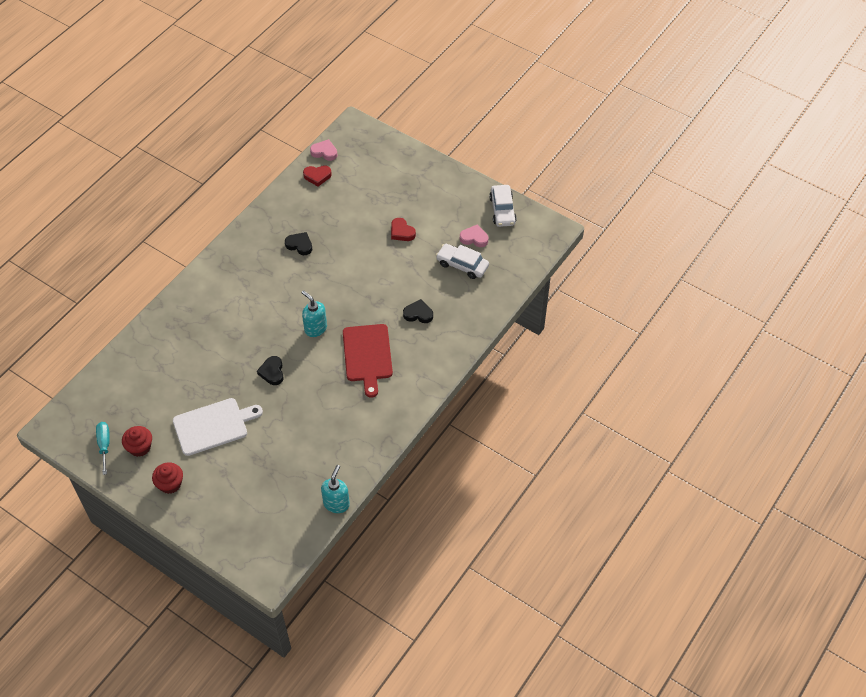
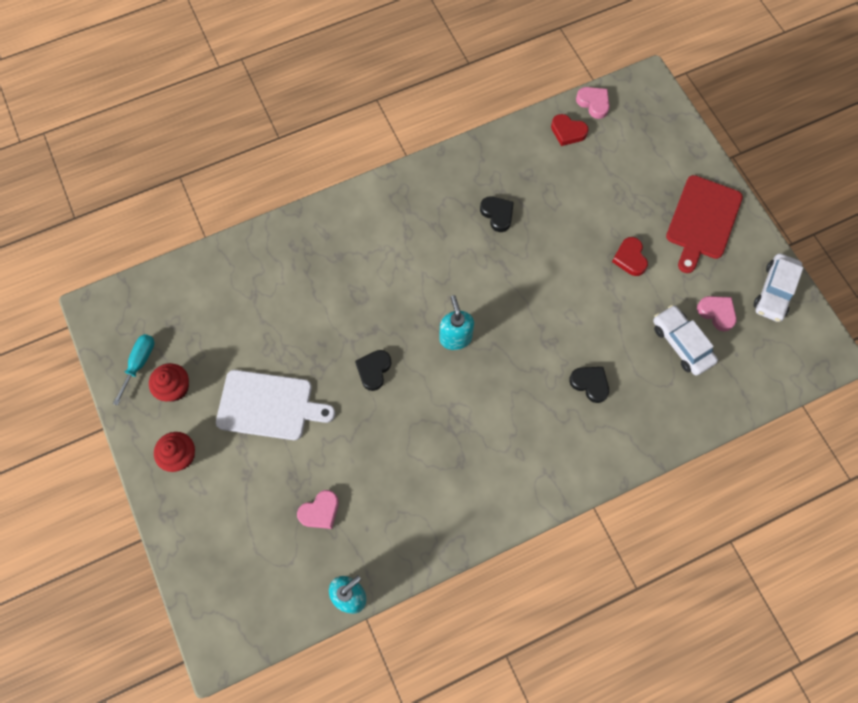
camera: 30 degrees right, 15 degrees up
red cutting board [343,324,393,398] -> red cutting board moved to [666,175,743,273]
none -> pink heart [297,490,339,529]

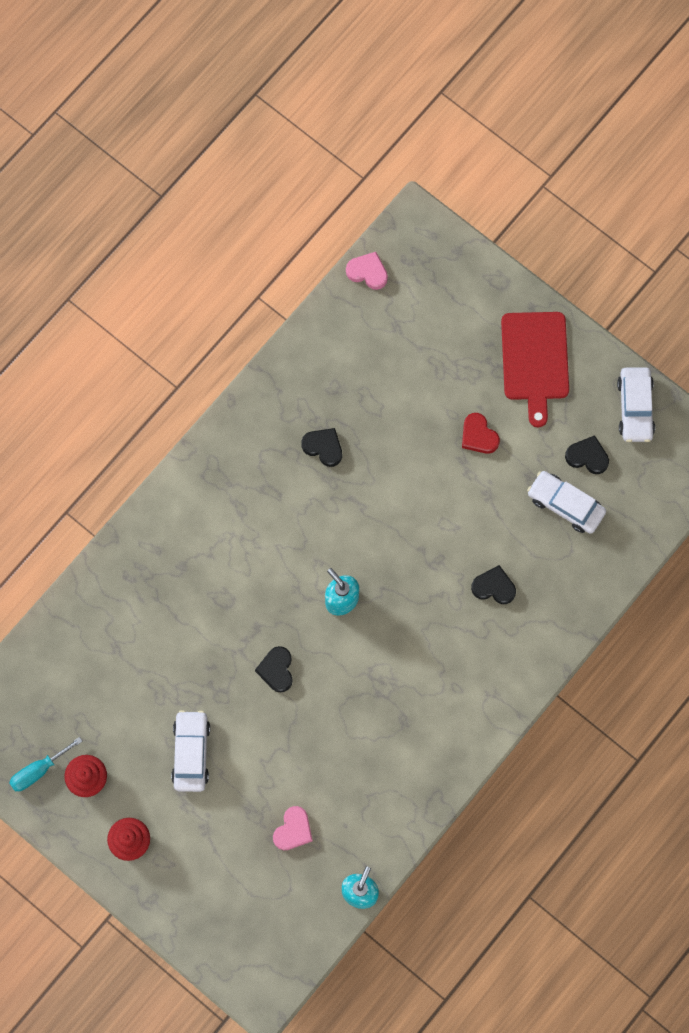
camera: 25 degrees left, 5 degrees up
turquoise screwdriver [113,334,155,406] -> turquoise screwdriver turned 120 degrees counterclockwise [9,737,83,791]
white cutting board [216,370,335,440] -> white car [171,710,210,792]
red heart [551,114,589,146] -> none
pink heart [697,296,737,332] -> black heart [565,435,609,474]

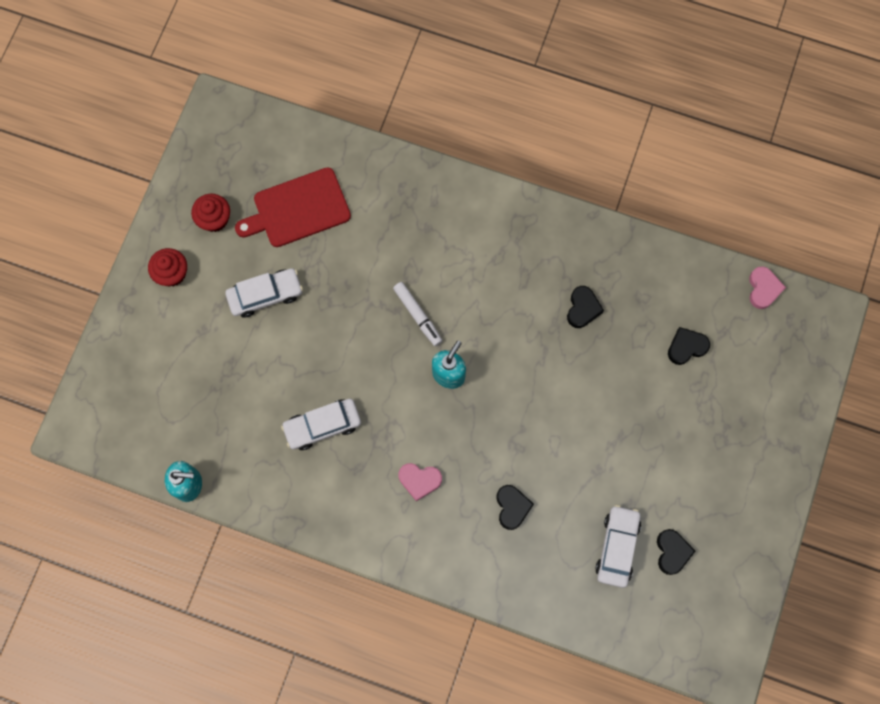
camera: 70 degrees right, 0 degrees up
turquoise screwdriver [9,737,83,791] -> none
black heart [255,646,293,692] -> black heart moved to [668,327,710,365]
pink heart [273,806,313,850] -> pink heart moved to [398,463,442,501]
red heart [462,413,500,454] -> none
red cutting board [501,312,569,427] -> red cutting board moved to [235,167,351,247]
white car [617,367,655,442] -> white car moved to [281,399,361,450]
none -> white marker [393,282,442,346]

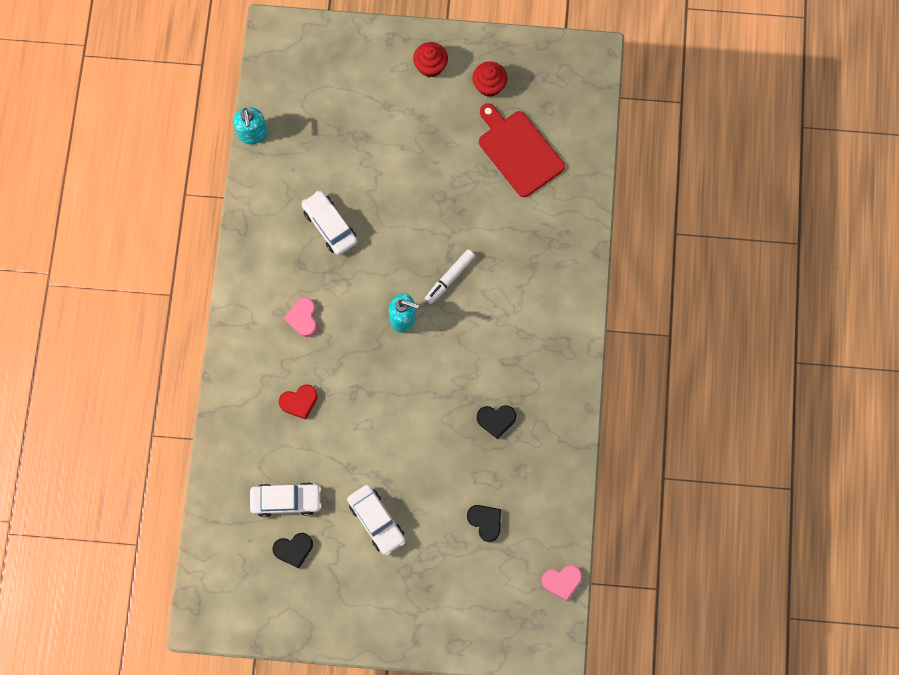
camera: 75 degrees right, 0 degrees up
white car [225,268,303,318] -> white car moved to [347,485,405,555]
black heart [496,485,534,530] -> red heart [278,384,318,419]

